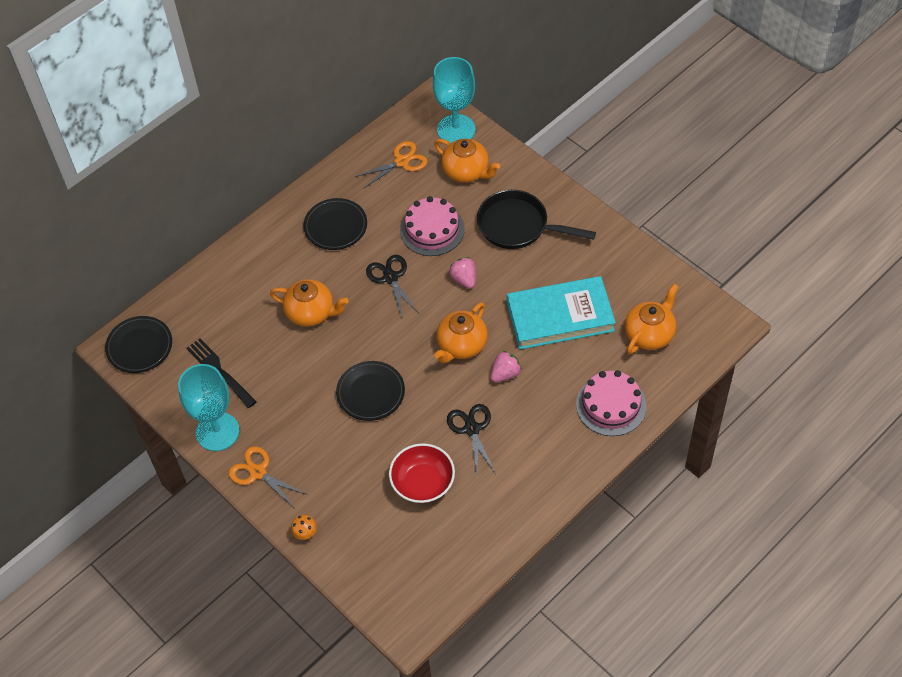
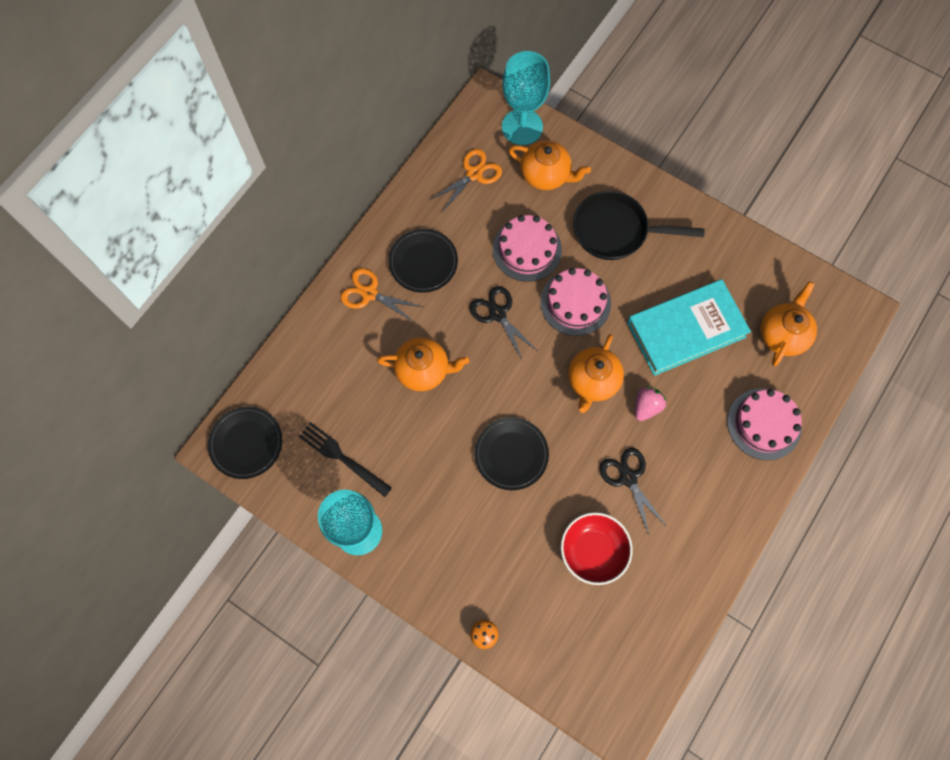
camera: 15 degrees left, 15 degrees up
orange scissors [228,446,306,507] -> orange scissors moved to [341,268,423,323]
pink strawberry [449,257,476,289] -> pink cake [540,268,611,336]

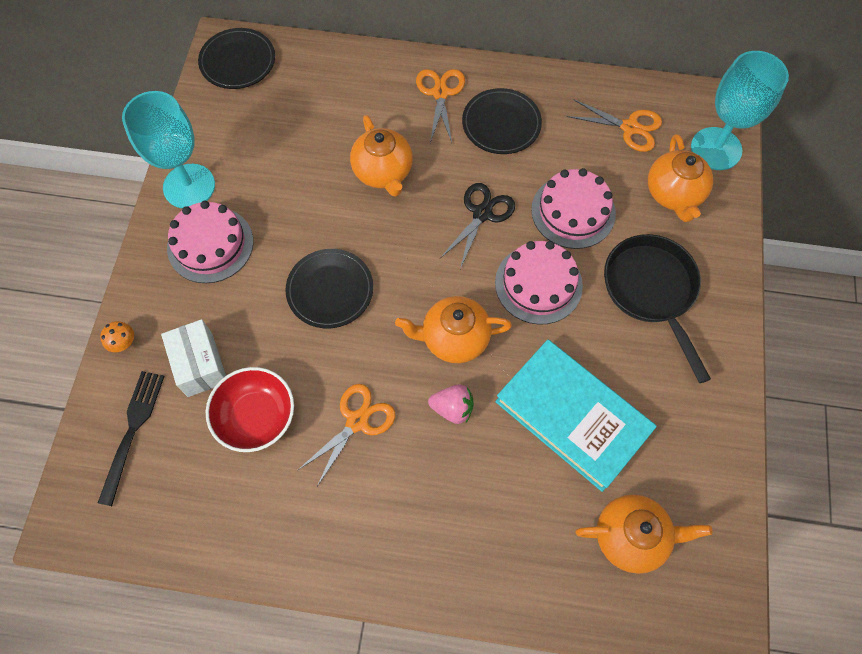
camera: 65 degrees right, 5 degrees down
black fork [298,422,392,497] -> black fork moved to [98,371,165,506]
black scissors [599,448,666,534] -> orange scissors [298,384,395,486]
pink cake [727,388,802,460] -> pink cake moved to [167,201,253,283]
none -> white box [161,319,226,397]

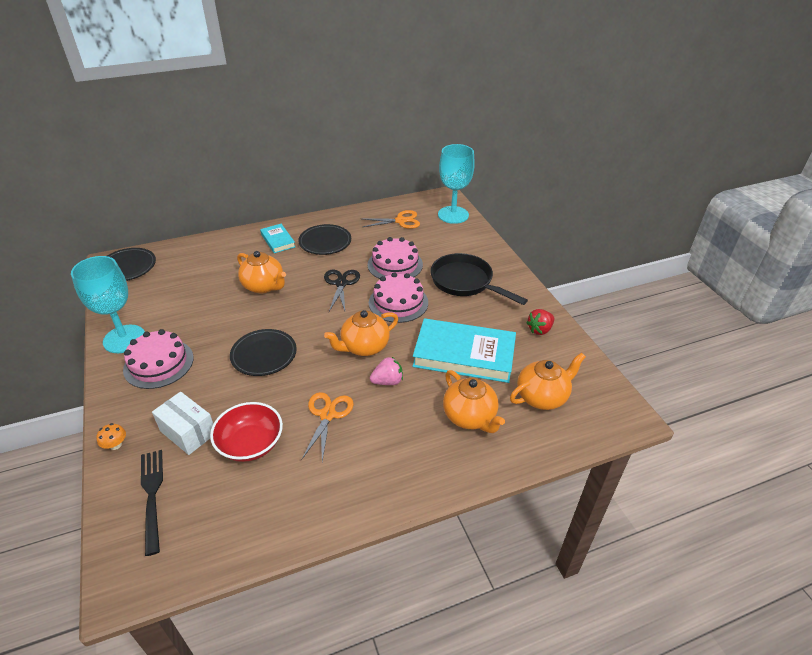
camera: 30 degrees left, 25 degrees down
orange scissors [416,69,465,143] -> turquoise book [260,224,295,253]
orange teapot [648,134,713,222] -> orange teapot moved to [443,370,505,433]
none -> red strawberry [526,309,554,335]

